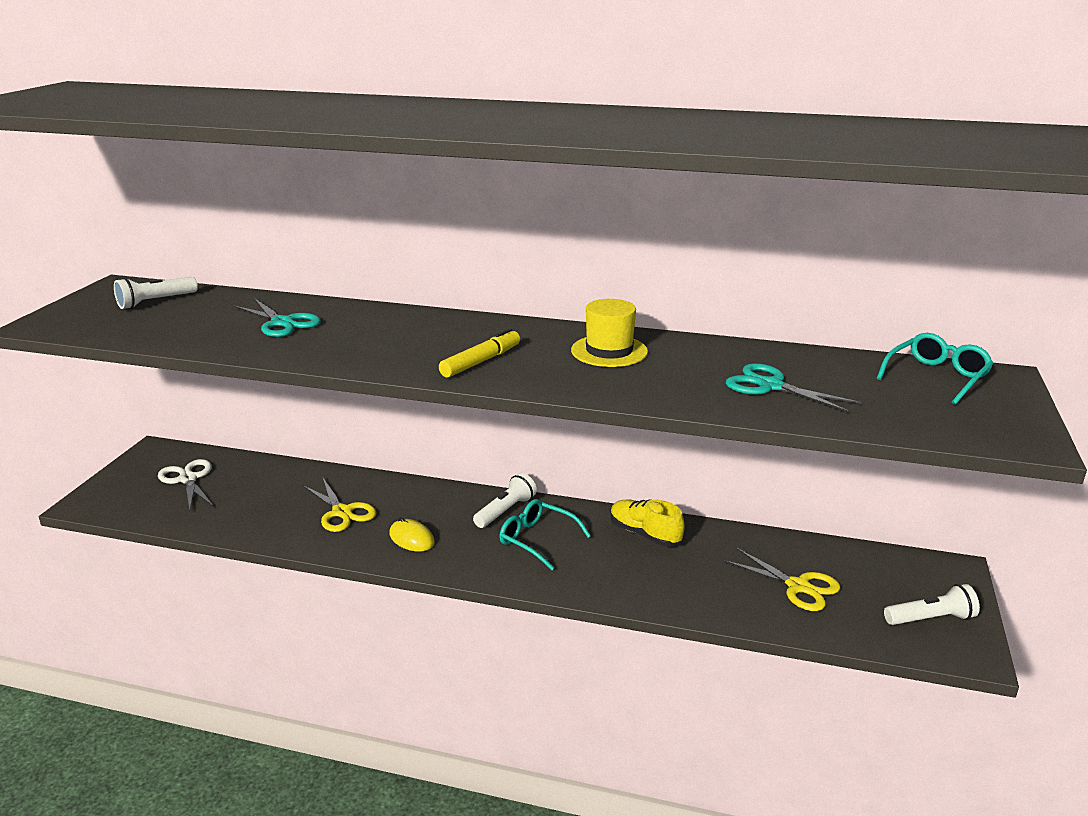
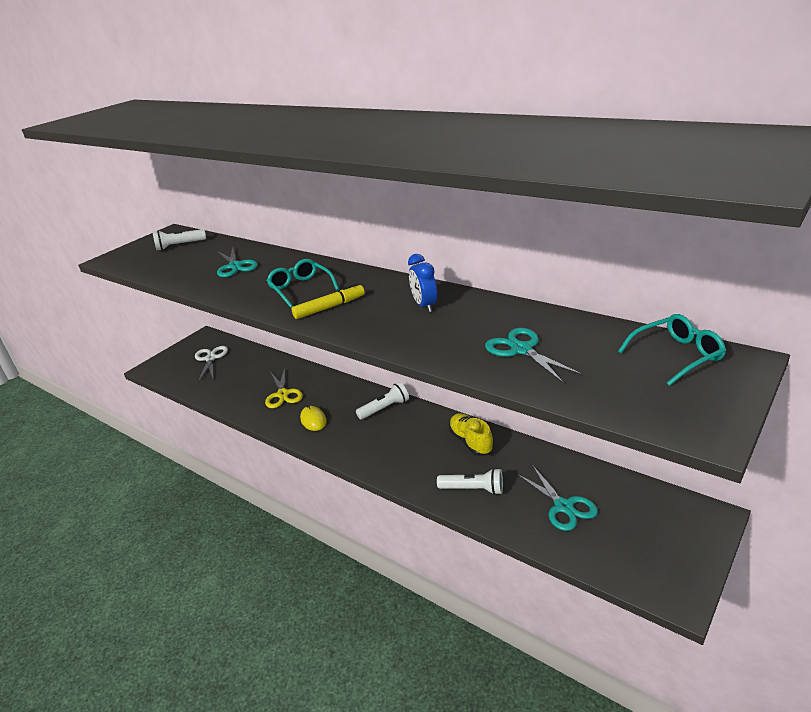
camera: 25 degrees right, 5 degrees up
turquoise glasses [499,499,591,570] -> turquoise glasses moved to [266,259,339,308]
yellow hat [571,299,648,367] -> blue clock [408,254,437,312]
yellow scissors [724,548,840,611] -> turquoise scissors [517,466,598,531]
white flashlight [884,584,980,625] -> white flashlight moved to [437,468,503,495]

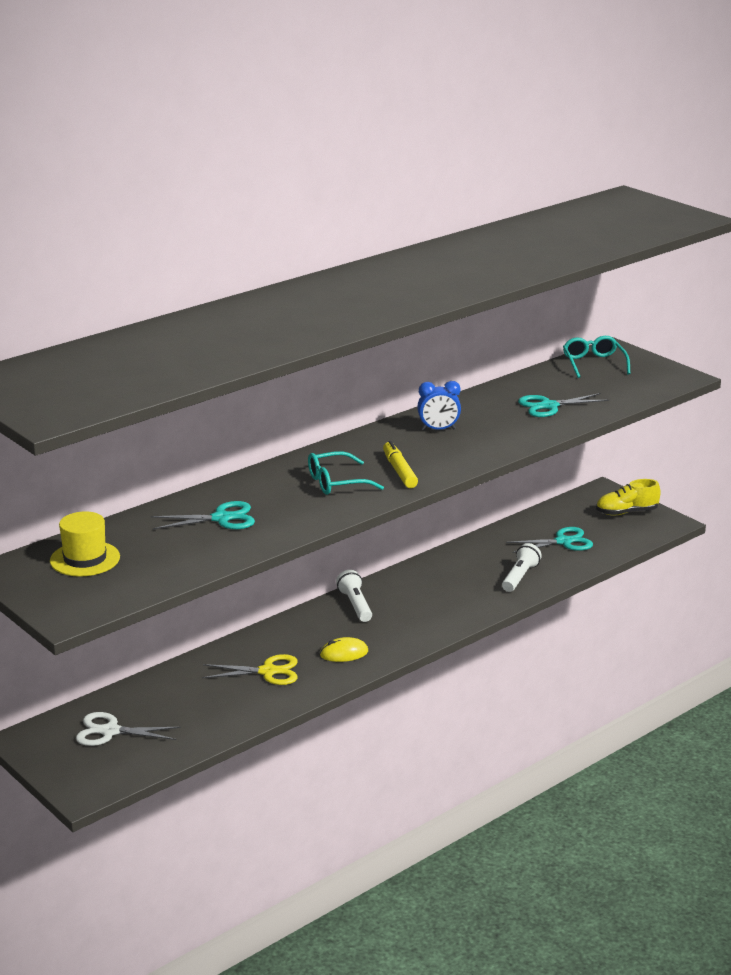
camera: 80 degrees left, 5 degrees down
white flashlight [153,229,206,250] -> yellow hat [50,511,120,576]
yellow shoe [449,413,494,456] -> yellow shoe moved to [596,479,661,515]

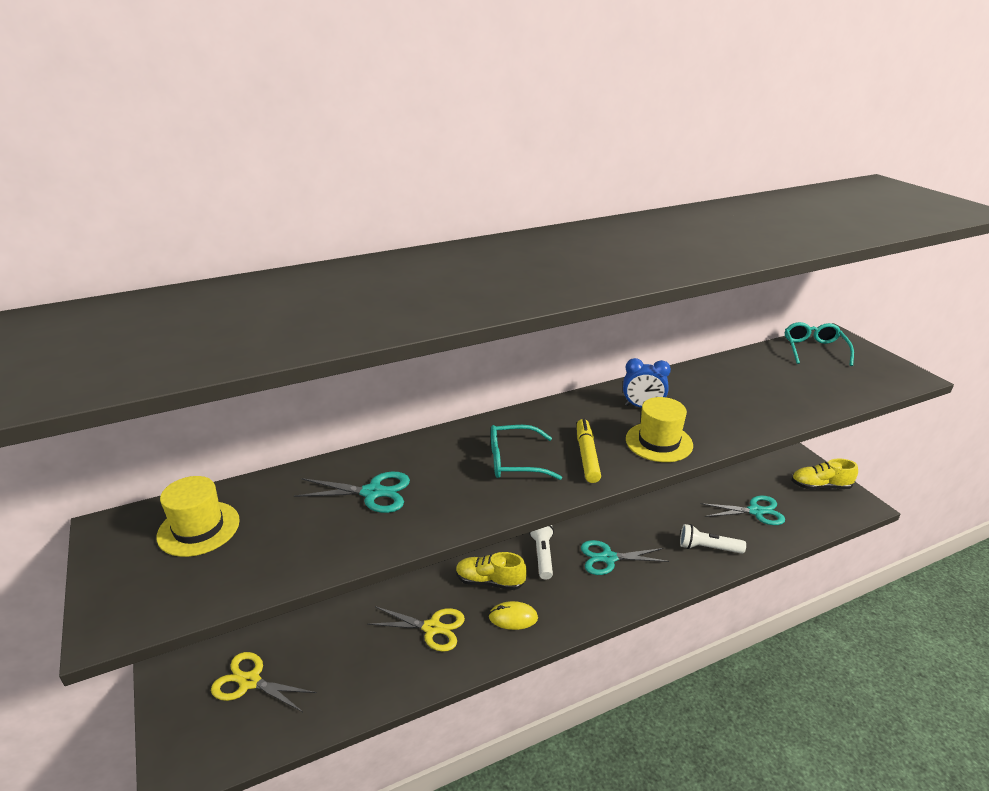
camera: 15 degrees right, 5 degrees up
white scissors [76,712,181,746] -> yellow scissors [211,652,317,712]
white flashlight [502,543,542,592] -> white flashlight turned 120 degrees counterclockwise [680,524,746,554]
turquoise scissors [518,393,609,417] -> turquoise scissors moved to [581,540,669,575]
none -> yellow shoe [456,552,527,590]
none -> yellow hat [626,397,693,462]

